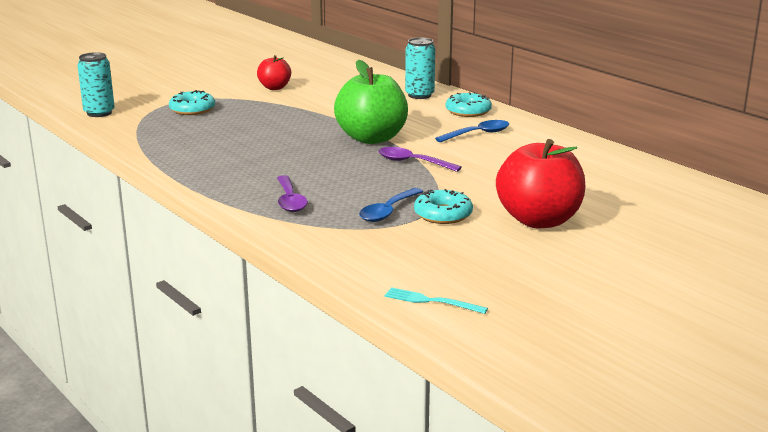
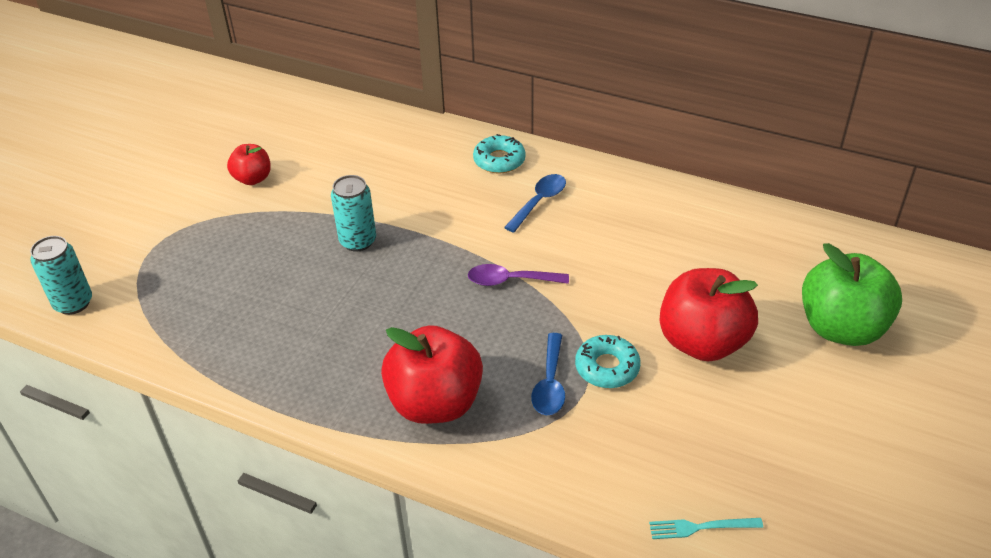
camera: 25 degrees left, 20 degrees up
turquoise donut [169,90,215,115] -> none
purple spoon [277,175,308,212] -> red apple [381,325,483,424]
green apple [334,60,408,144] -> green apple moved to [802,243,902,346]
turquoise can [405,37,435,99] -> turquoise can moved to [331,175,376,252]

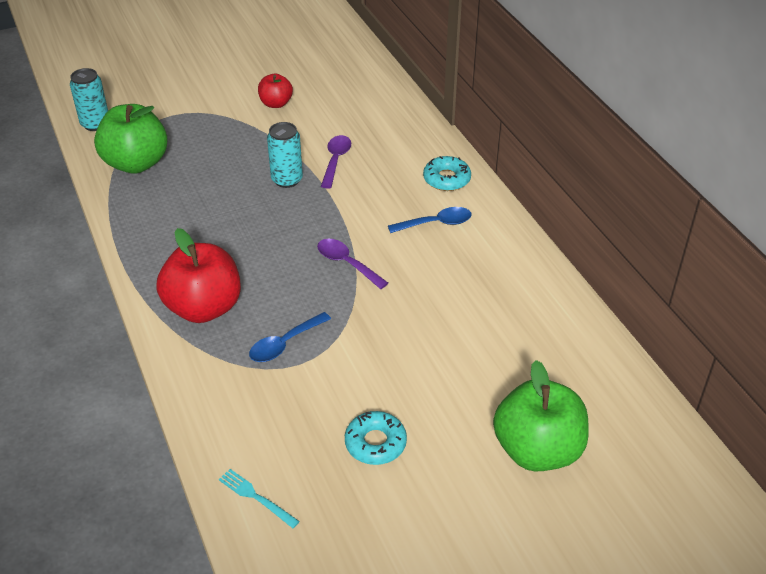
camera: 40 degrees right, 0 degrees up
turquoise donut [575,335,640,388] -> turquoise donut moved to [345,411,407,465]
red apple [660,268,758,361] -> none
none -> green apple [94,104,168,174]
none -> purple spoon [321,135,351,189]

